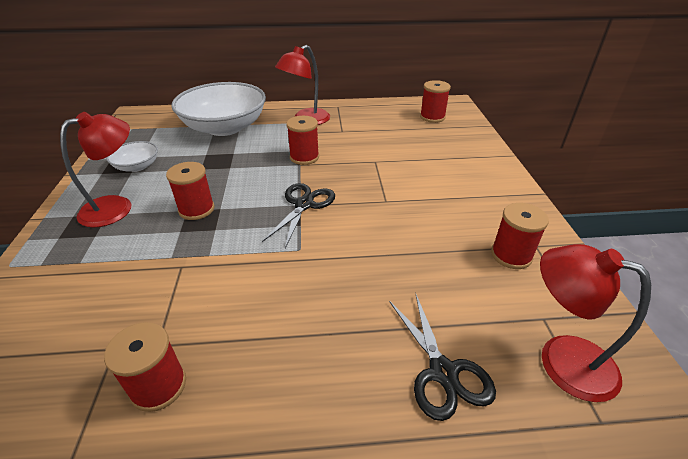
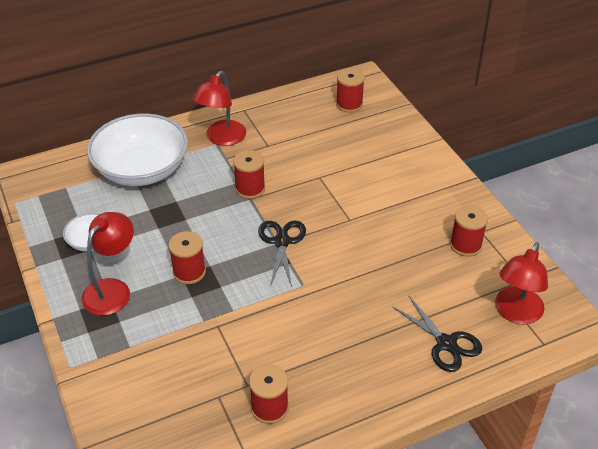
camera: 20 degrees left, 5 degrees up
red lamp [540,244,651,402] -> red lamp turned 75 degrees counterclockwise [495,242,548,325]

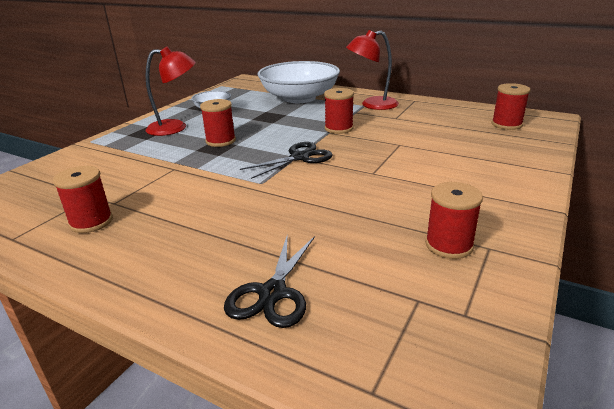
camera: 55 degrees right, 15 degrees down
red lamp [495,242,548,325] -> none

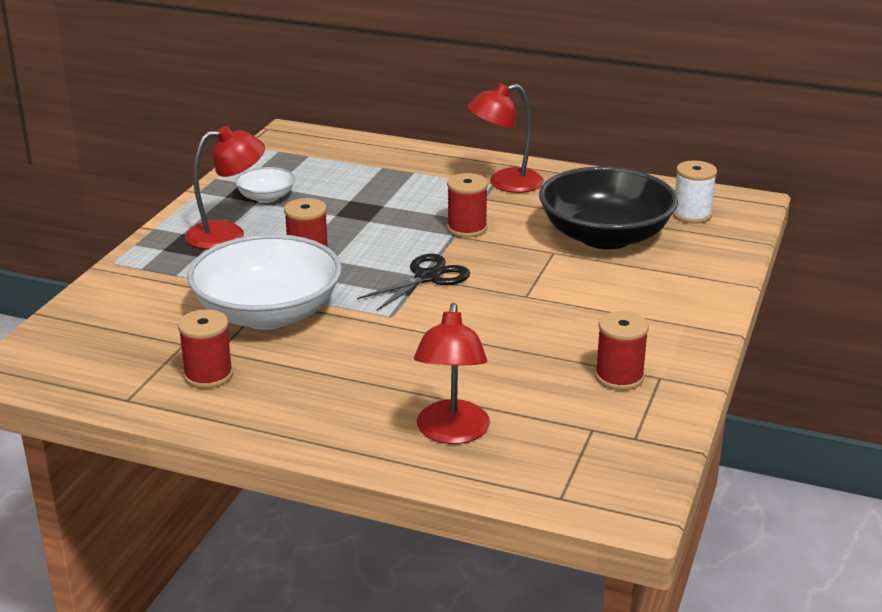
camera: 10 degrees left, 0 degrees up
black scissors [224,234,315,328] -> red lamp [414,303,490,444]
white bowl [258,61,340,103] -> white bowl moved to [187,234,342,329]
red spool [492,83,530,130] -> white spool [673,161,717,224]
none -> black bowl [539,167,678,249]

